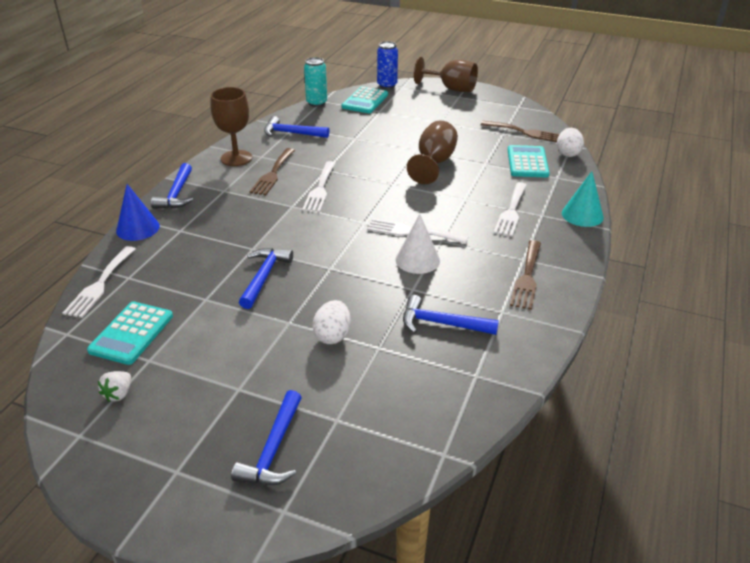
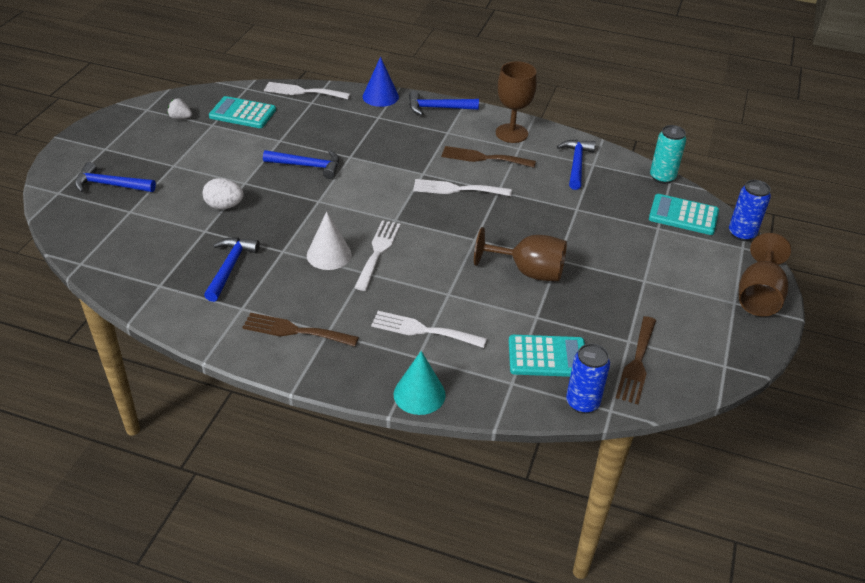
camera: 85 degrees right, 5 degrees up
white egg [557,128,584,157] -> blue can [566,343,610,414]

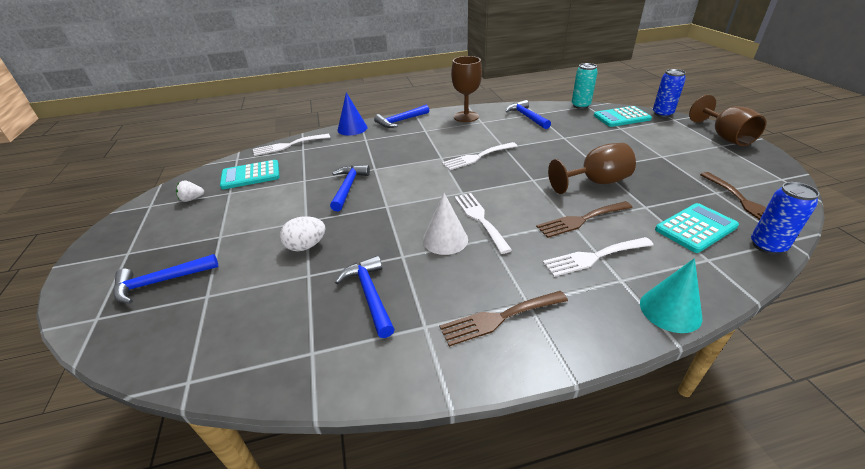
camera: 30 degrees left, 5 degrees down
blue hammer [263,150,339,179] -> blue hammer turned 60 degrees counterclockwise [330,165,370,211]
brown fork [442,146,536,168] -> brown fork moved to [536,201,633,238]

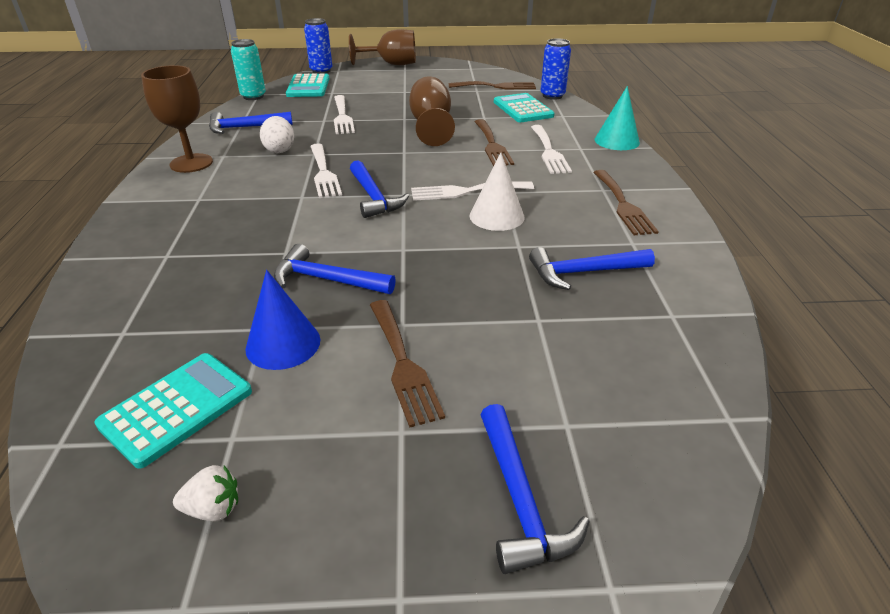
camera: 80 degrees left, 0 degrees up
white strawberry [176,181,204,202] -> white strawberry turned 90 degrees counterclockwise [173,465,238,521]
turquoise calculator [220,160,280,189] -> turquoise calculator turned 135 degrees counterclockwise [94,353,252,469]
white fork [253,134,330,156] -> white fork moved to [334,95,355,134]
white egg [280,216,326,251] -> white egg moved to [260,116,294,153]
blue cone [337,92,367,135] -> blue cone moved to [245,270,320,370]
blue hammer [374,105,429,128] -> blue hammer moved to [350,160,409,218]
none -> brown fork [370,300,445,428]

